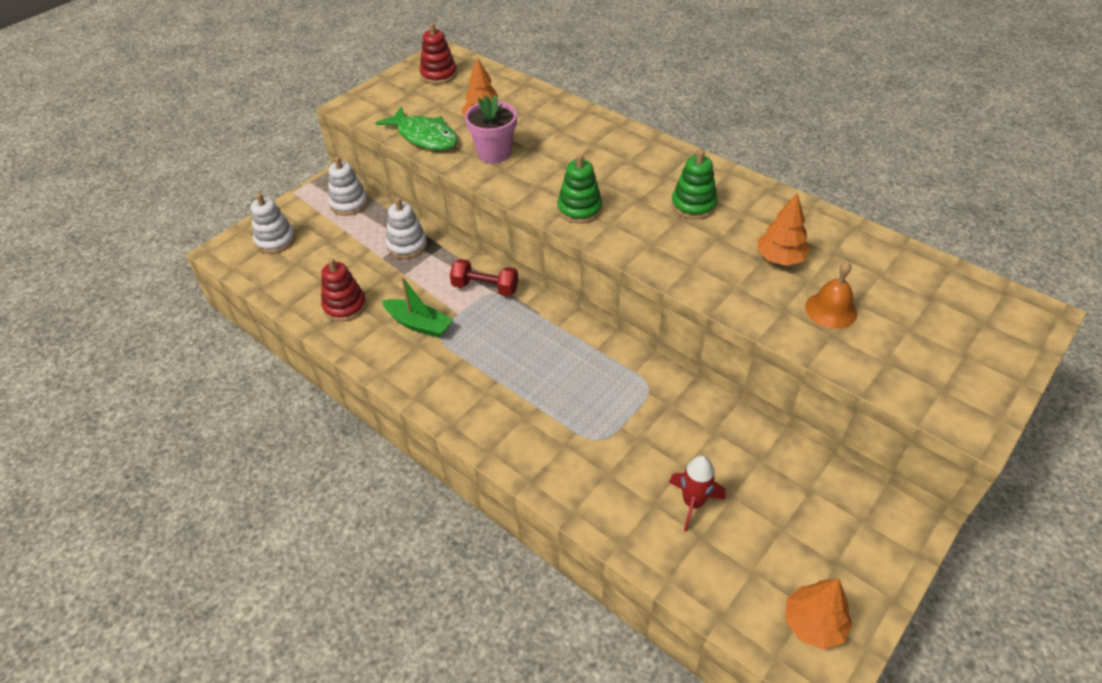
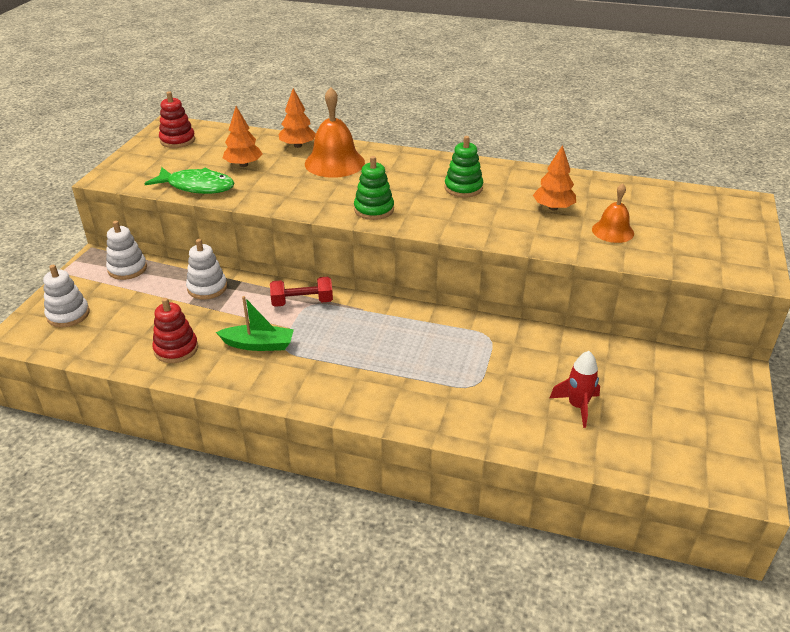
camera: 25 degrees left, 10 degrees down
pink flower pot [465,95,517,163] -> none
orange tree [785,579,852,650] -> orange tree moved to [279,88,316,148]
none -> orange bell [305,87,365,178]

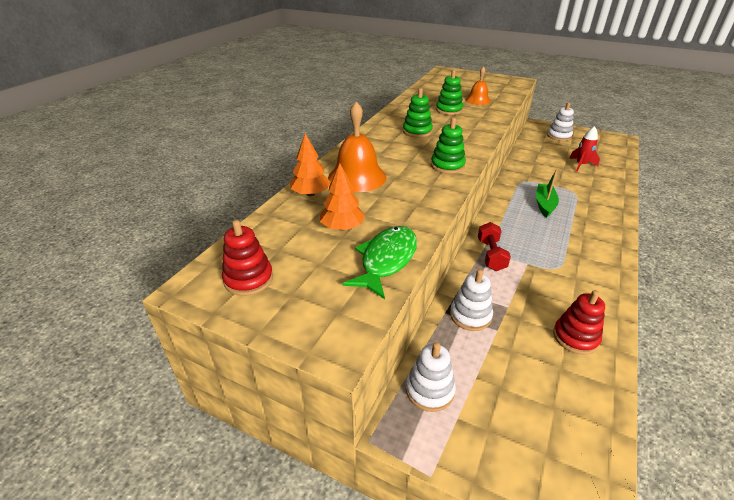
camera: 80 degrees left, 0 degrees up
white stacking toy [43,265,90,327] -> white stacking toy moved to [547,102,574,141]
green boat [216,296,294,351] -> green boat moved to [536,169,559,218]
orange tree [533,145,576,210] -> green stacking toy [436,70,463,115]

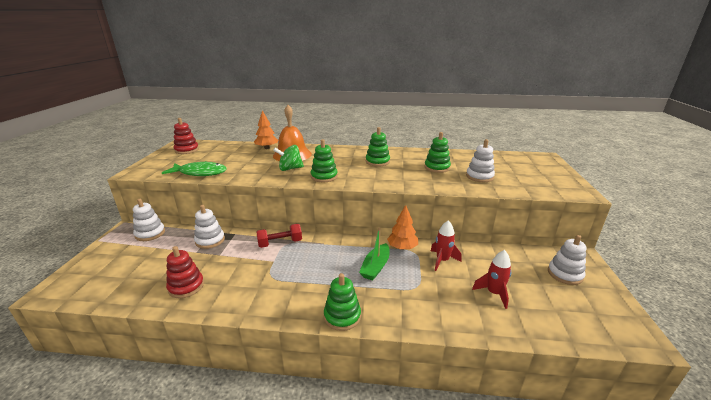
camera: 70 degrees right, 10 degrees down
orange tree [320,163,365,231] -> orange tree moved to [387,205,418,250]
orange bell [465,66,491,105] -> white stacking toy [466,139,495,182]
green boat [536,169,559,218] -> green boat turned 120 degrees clockwise [359,227,390,281]
none -> green spinning top [273,145,304,171]
none -> green stacking toy [324,273,361,331]
none -> red rocket [431,220,462,271]

